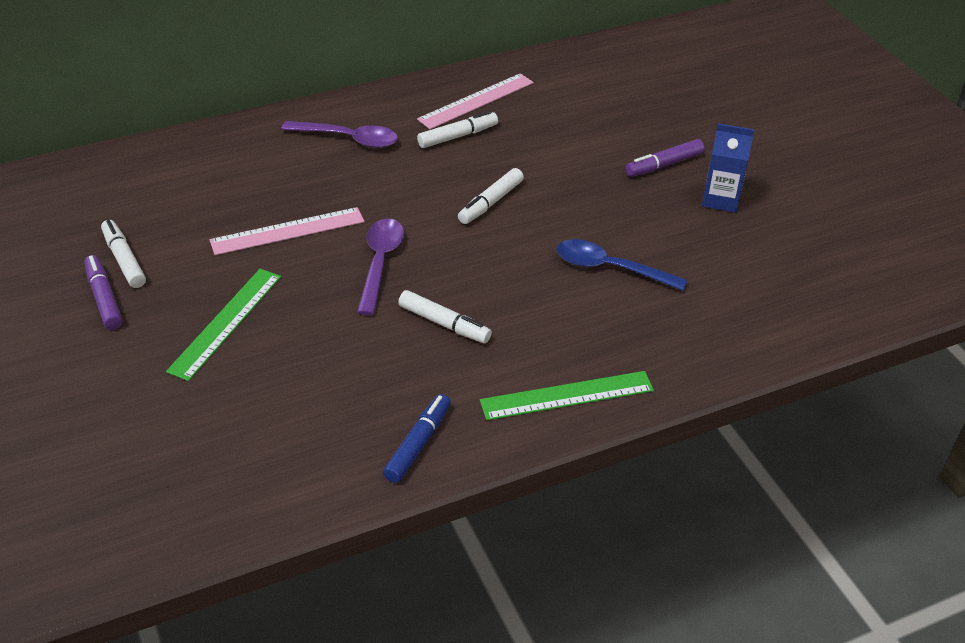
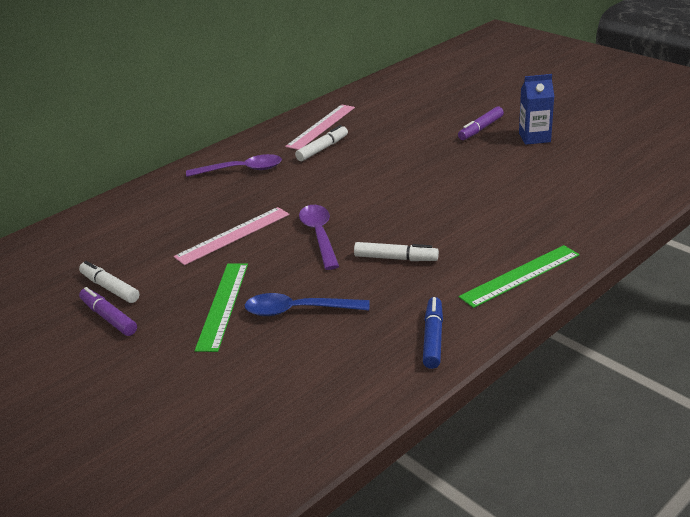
camera: 15 degrees left, 10 degrees down
white marker [458,168,524,224] -> none
blue spoon [556,239,688,291] -> blue spoon moved to [245,293,370,316]

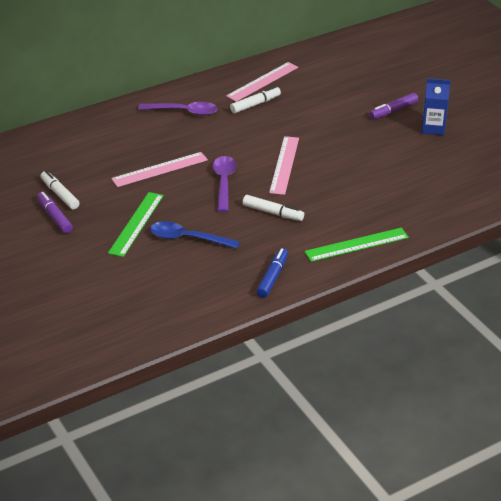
camera: 10 degrees right, 5 degrees up
none -> pink ruler [269,136,299,195]

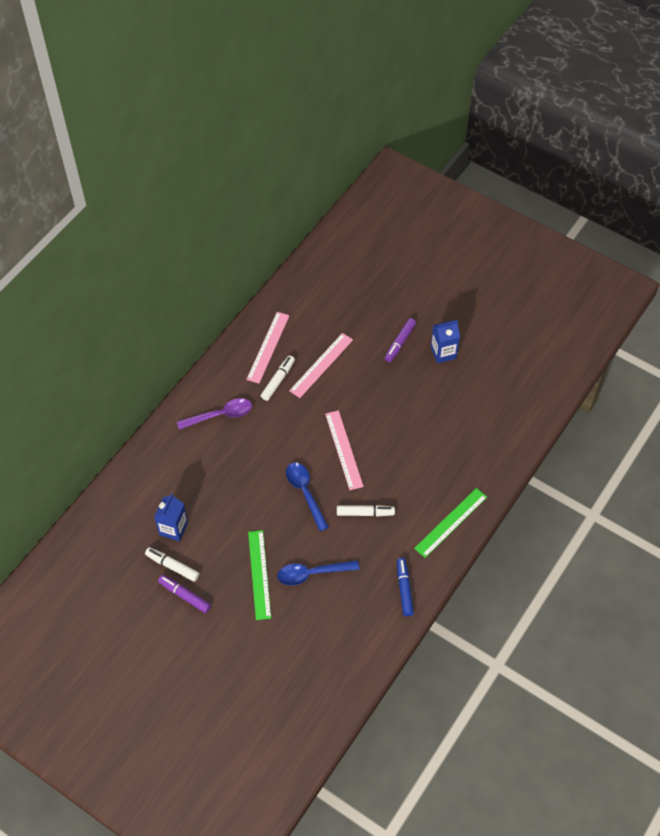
camera: 25 degrees left, 20 degrees up
pink ruler [111,152,208,187] -> pink ruler moved to [289,333,353,398]
purple spoon [213,156,237,212] -> blue spoon [286,462,329,531]
none -> blue carton [154,494,188,542]

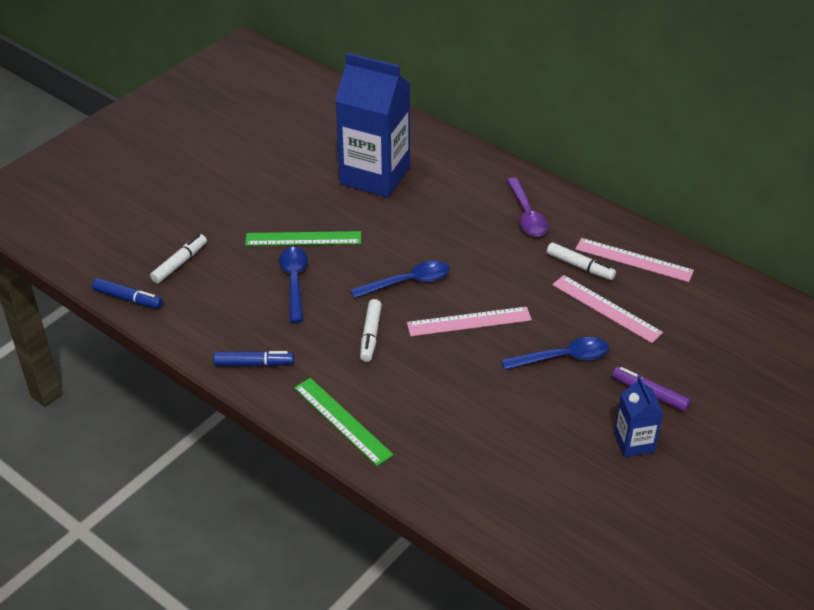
camera: 95 degrees right, 15 degrees down
white marker [145,547,199,582] -> white marker moved to [150,234,207,284]
blue carton [154,494,188,542] -> blue carton [335,53,410,197], size x2.08
purple marker [158,575,211,613] -> none
none -> blue marker [92,278,163,309]
none -> blue spoon [501,337,609,370]

